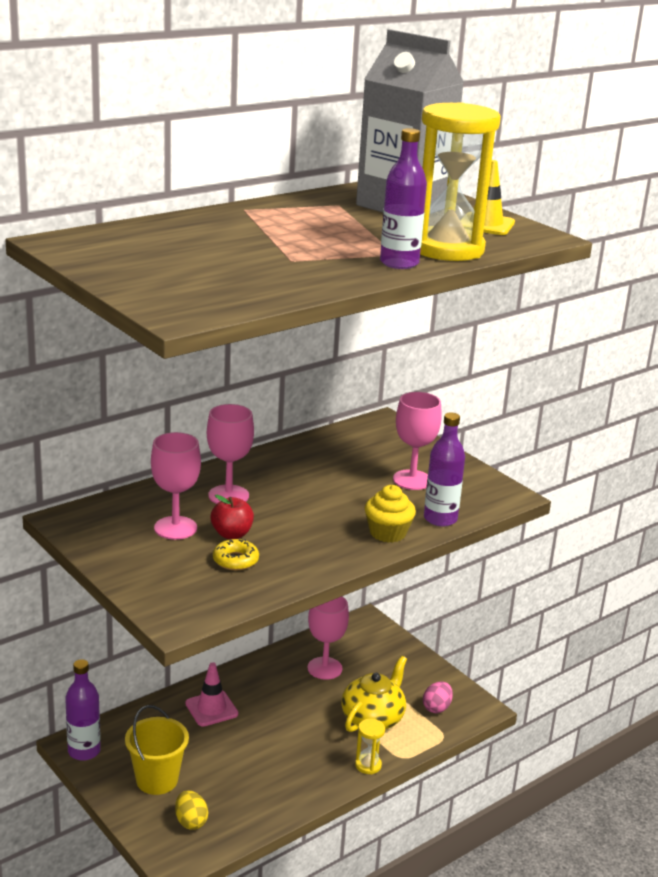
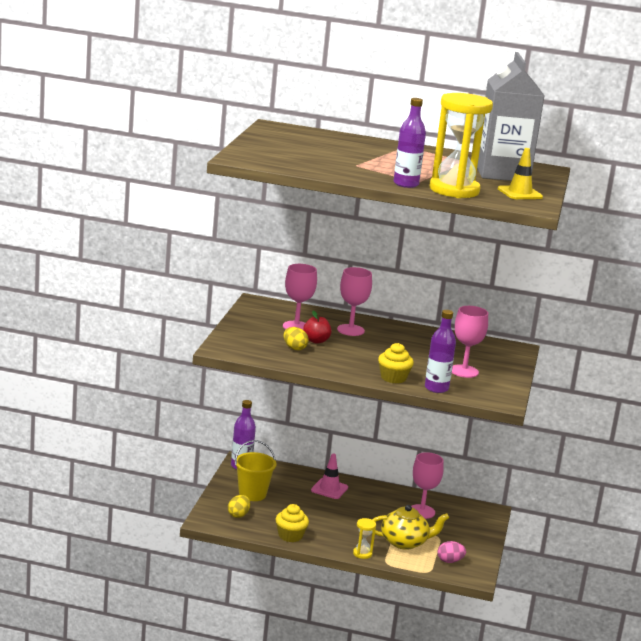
camera: 50 degrees right, 5 degrees down
yellow donut [213,539,259,571] -> yellow egg [283,327,309,350]
none -> yellow cupcake [276,504,309,542]

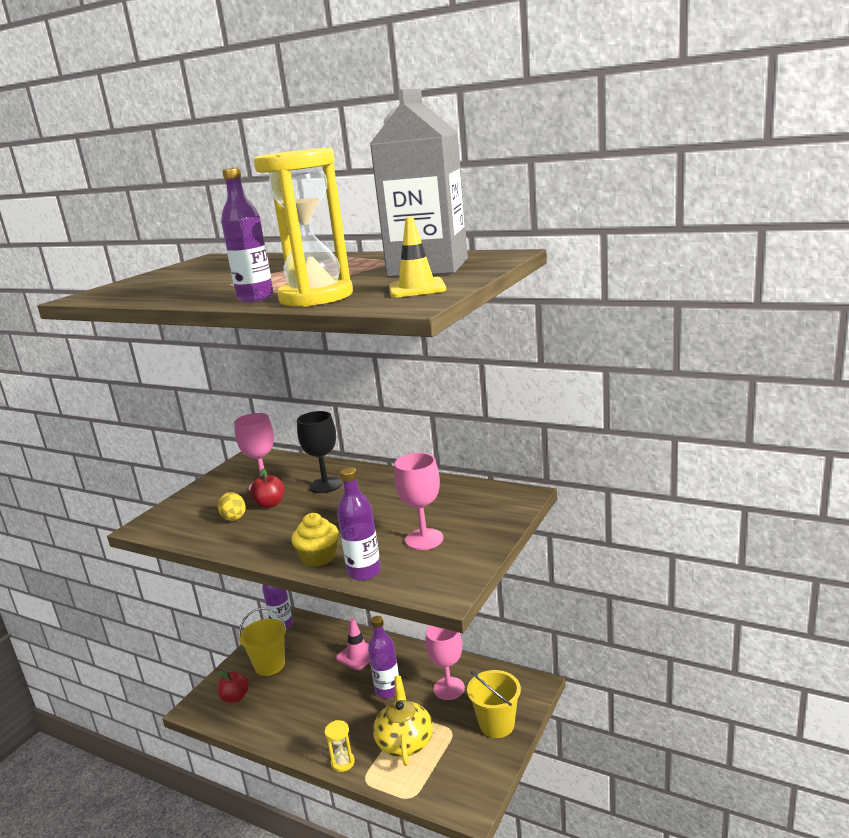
camera: 20 degrees right, 0 degrees up
yellow egg [228,495,250,518] -> red apple [218,671,249,703]
yellow cupcake [276,504,309,542] -> none
pink goblet [337,267,372,336] -> black goblet [297,411,342,493]
yellow teapot [372,505,449,550] -> yellow teapot turned 105 degrees counterclockwise [373,676,433,766]
pink egg [437,541,466,563] -> none
none -> purple bottle [368,616,399,698]
none -> yellow bucket [467,670,521,738]

